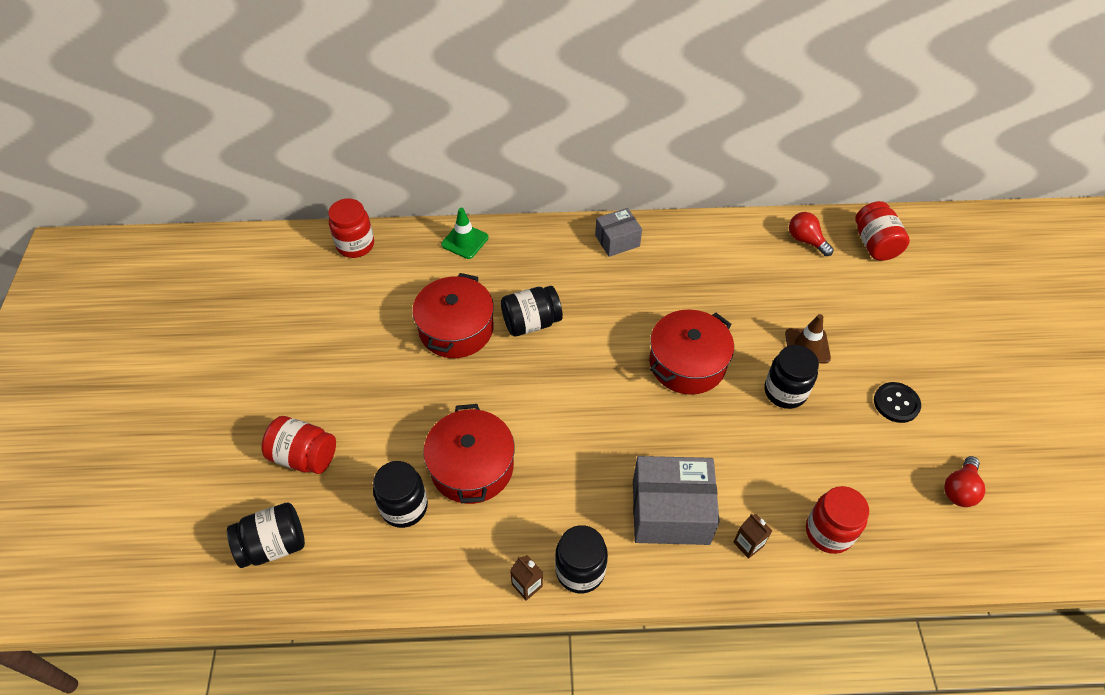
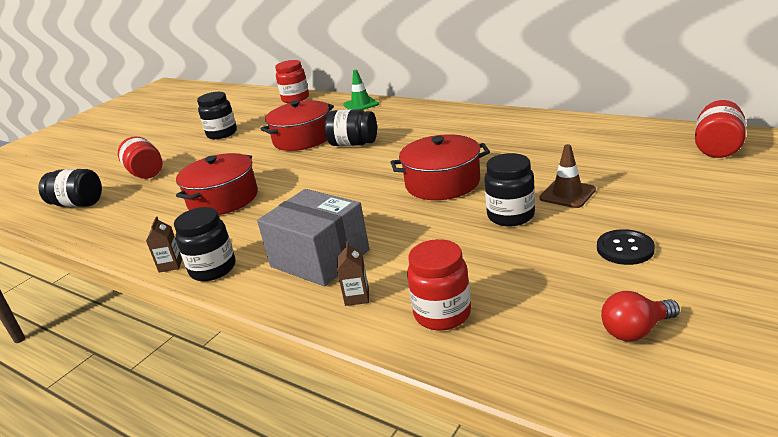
camera: 40 degrees right, 25 degrees down
black jar [373,461,428,528] -> black jar moved to [197,92,237,139]
grey box [595,208,642,257] -> none
red light bulb [789,212,834,256] -> none

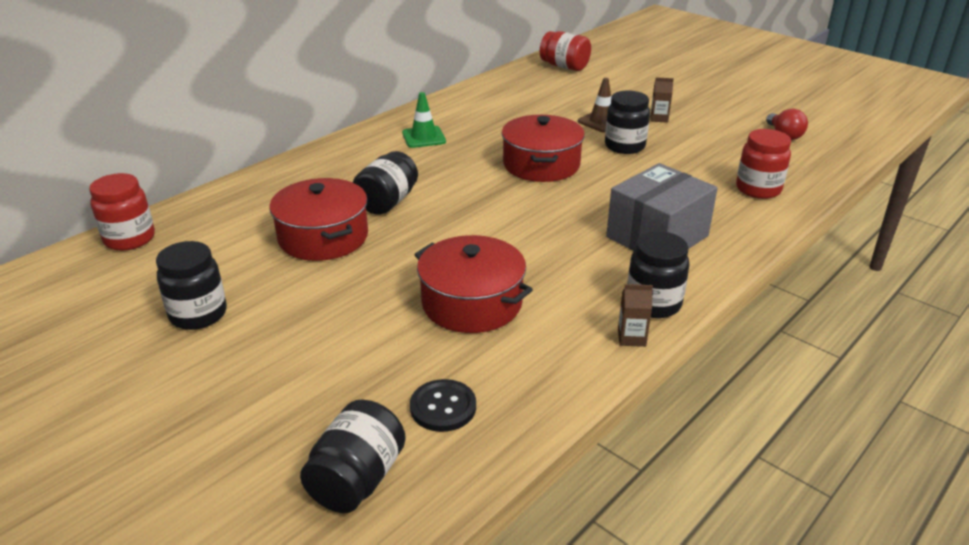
camera: 85 degrees left, 5 degrees up
red jar [118,136,163,179] -> none
brown carton [337,241,369,306] -> brown carton moved to [650,77,674,123]
green traffic cone [343,70,379,110] -> green traffic cone moved to [402,92,446,148]
black button [597,229,655,265] -> black button moved to [410,379,476,432]

